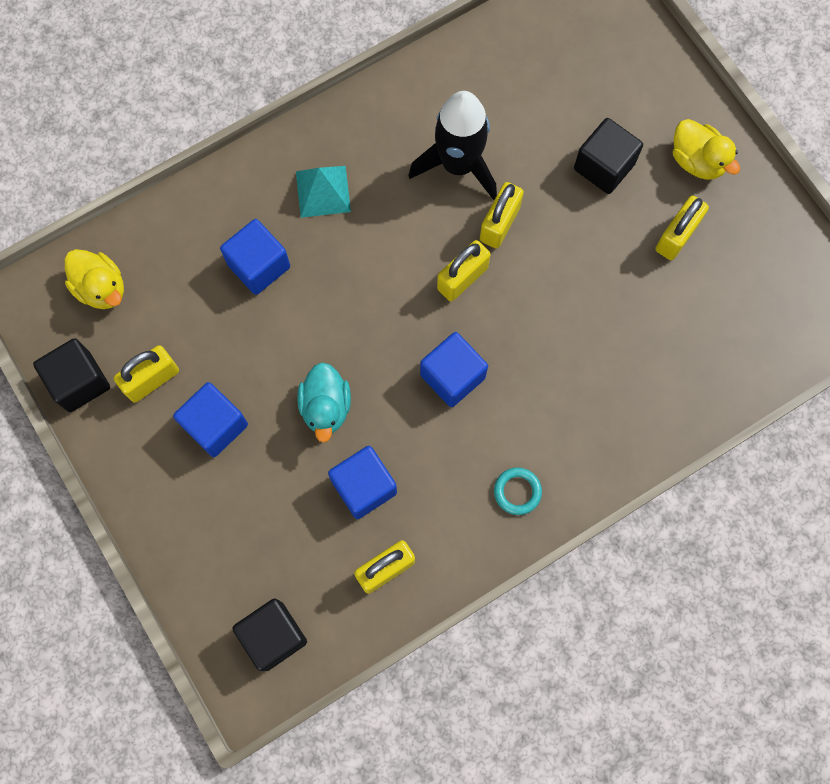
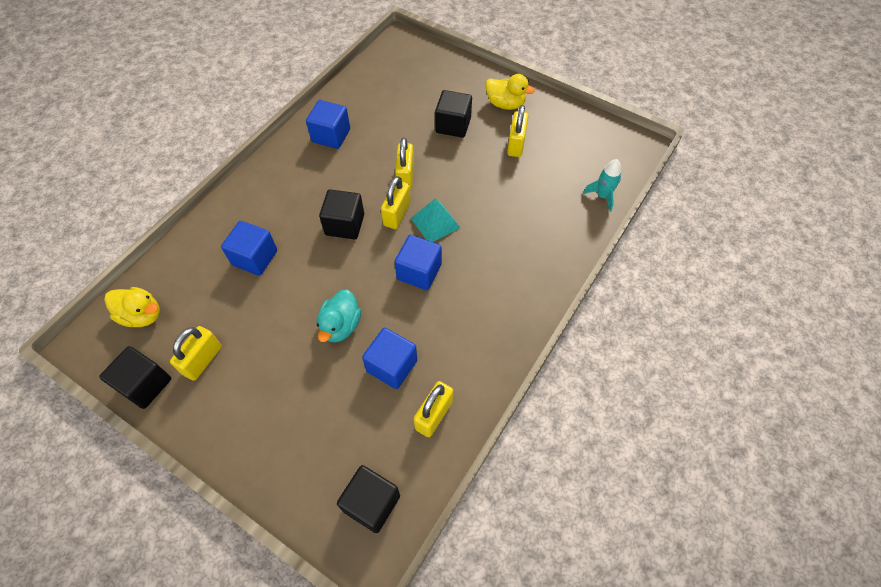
camera: 25 degrees left, 15 degrees down
blue cube [173,382,248,457] -> blue cube moved to [306,100,350,149]
turquoise pyramid [296,166,351,218] -> turquoise pyramid moved to [411,198,461,242]
turquoise duck [297,362,351,443] -> turquoise duck turned 45 degrees clockwise [317,290,361,342]
black rocket [409,91,497,200] -> none
turquoise ring [494,468,542,515] -> none
none -> black cube [319,189,364,239]
none -> turquoise rocket [583,159,621,212]

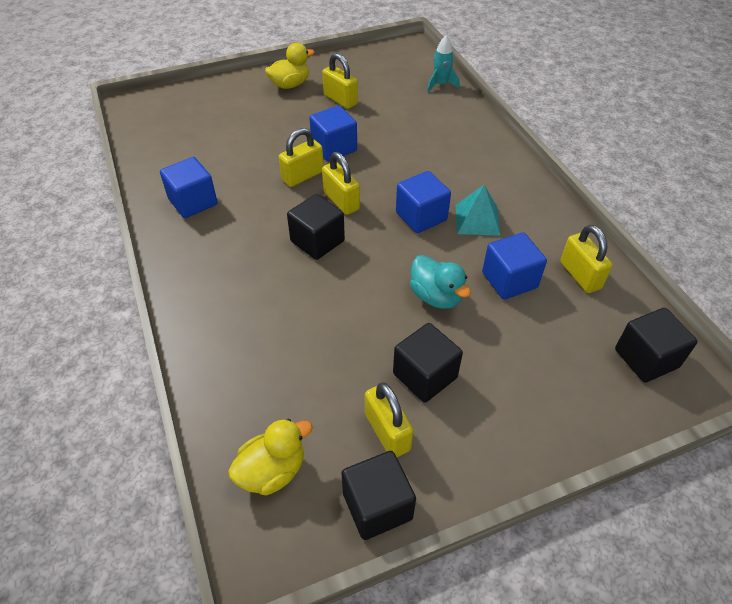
camera: 55 degrees left, 10 degrees down
blue cube [221,221,277,276] -> blue cube moved to [309,106,357,161]
yellow padlock [395,137,414,189] -> yellow padlock turned 75 degrees counterclockwise [279,128,324,187]
turquoise pyramid [411,198,461,242] -> turquoise pyramid moved to [456,185,501,236]
black cube [435,90,472,138] -> black cube moved to [393,323,463,403]

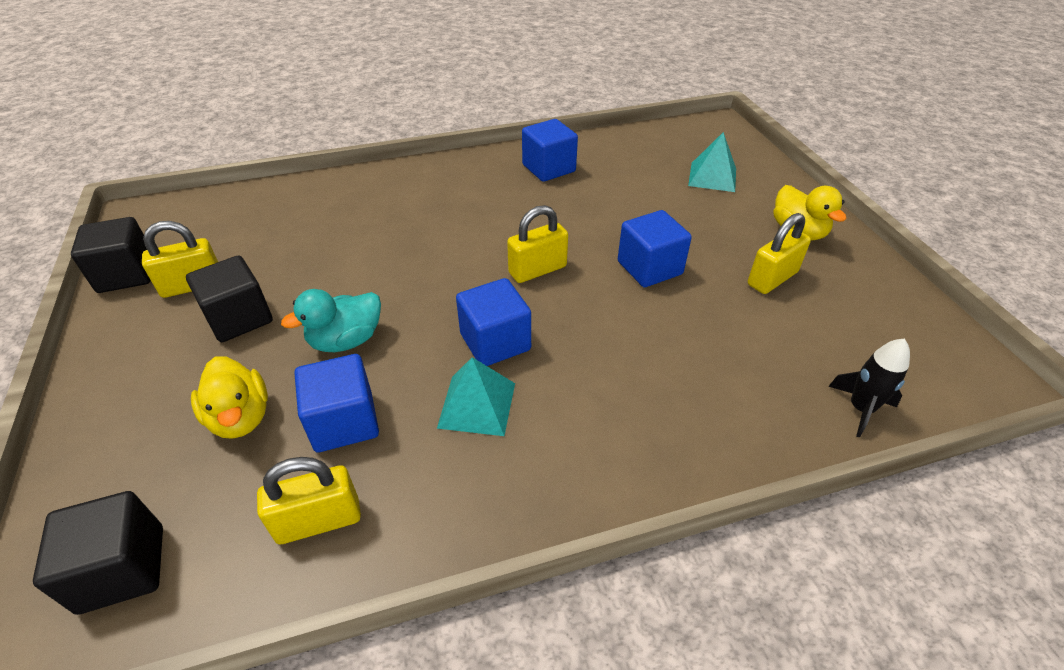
camera: 95 degrees right, 5 degrees down
yellow duck [228,419,313,495] -> yellow duck moved to [191,356,268,439]
yellow padlock [279,128,324,187] -> none
black cube [287,194,345,260] -> none
turquoise rocket [427,36,460,92] -> black rocket [828,338,910,438]
none -> turquoise pyramid [688,132,736,192]

